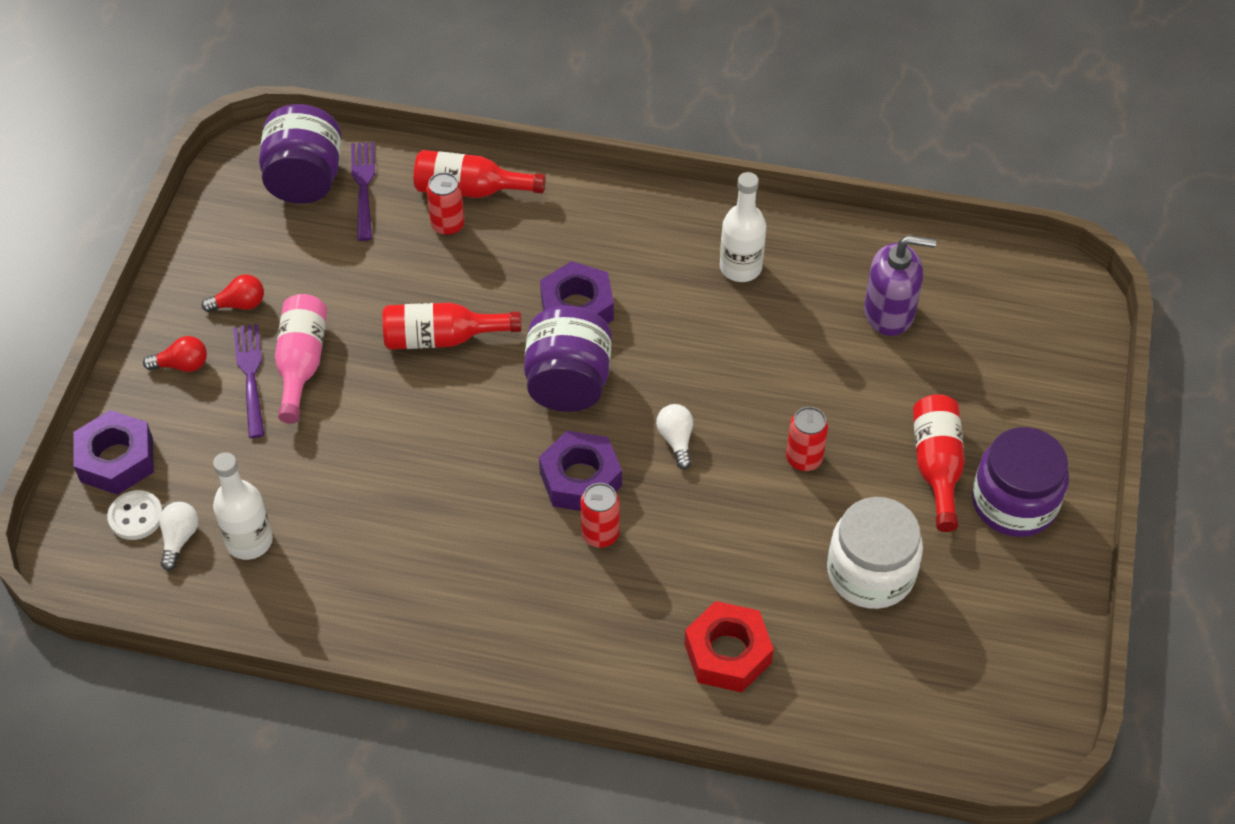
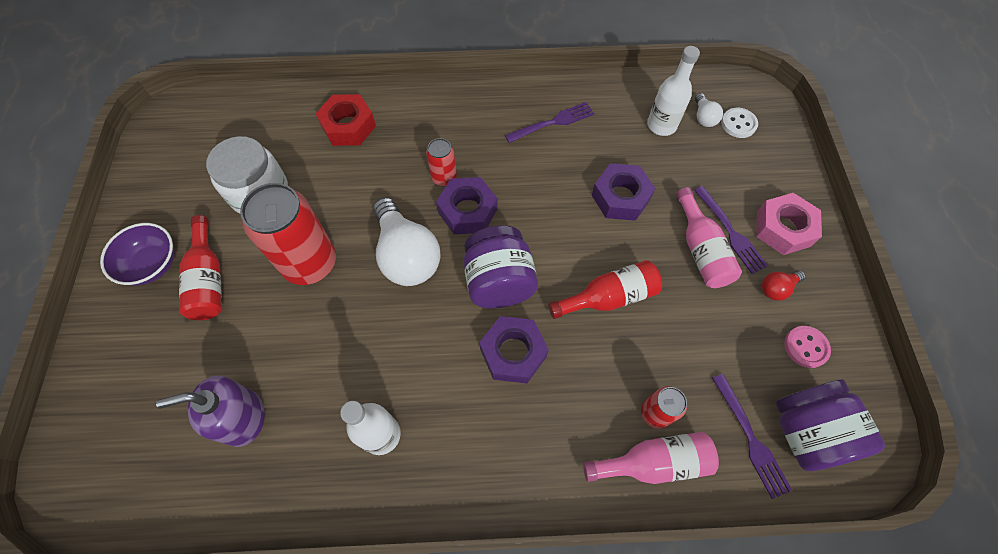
camera: 165 degrees right, 10 degrees up
purple nut [74,410,154,495] -> purple nut moved to [592,163,656,221]
red light bulb [143,336,207,372] -> pink nut [756,193,822,255]
red bottle [414,150,546,198] -> pink bottle [583,432,719,484]
white light bulb [656,404,693,469] -> white light bulb [373,197,441,286], size x2.18
red can [786,407,828,471] -> red can [240,183,336,285], size x2.04
purple jar [972,427,1069,537] -> purple bowl [100,223,175,286]
none -> purple fork [505,102,595,143]
none -> pink button [784,326,831,368]

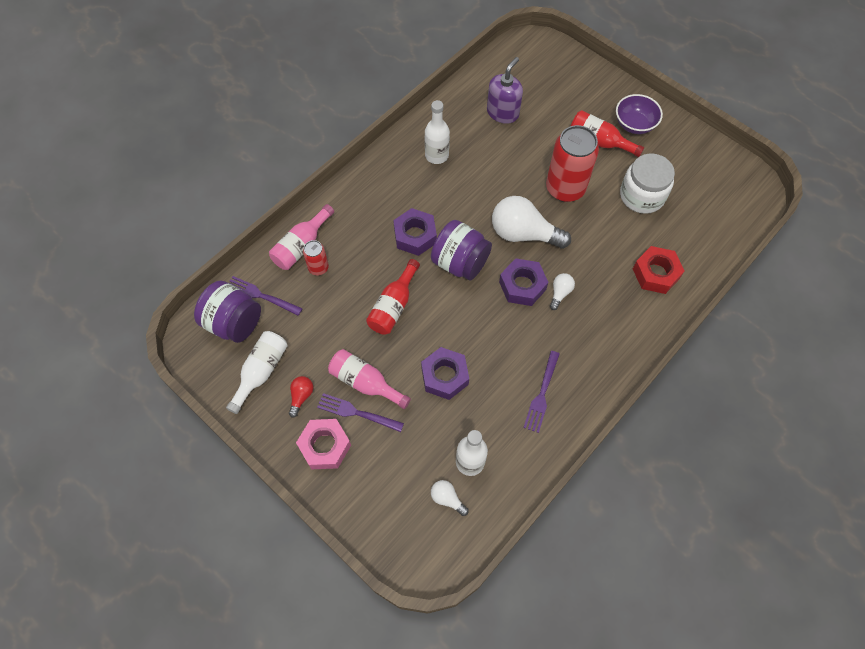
camera: 135 degrees right, 0 degrees up
red can [426,138,457,186] -> white light bulb [550,273,575,310]
white button [721,108,758,138] -> none
pink button [784,326,831,368] -> white bottle [226,331,288,414]

